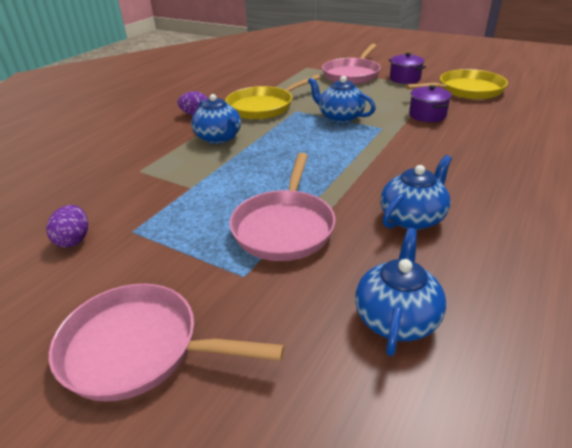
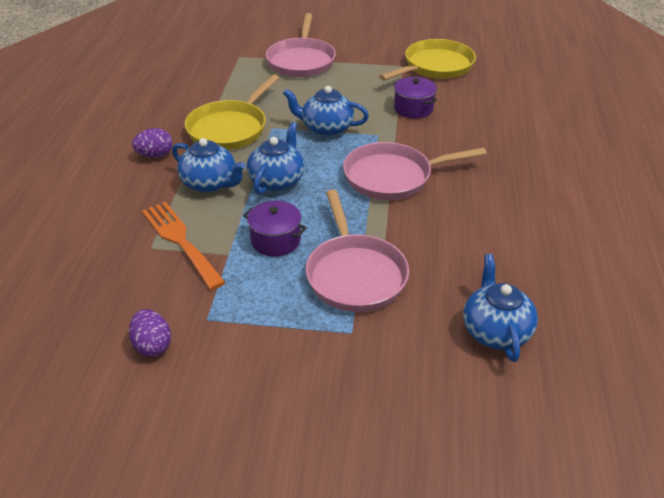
camera: 25 degrees left, 5 degrees up
pink pan [49,283,284,402] -> pink pan moved to [343,142,487,200]
blue teapot [380,155,452,230] -> blue teapot moved to [247,122,304,195]
purple pot [389,53,426,84] -> purple pot moved to [243,201,307,257]
none -> orange fork [142,202,226,290]

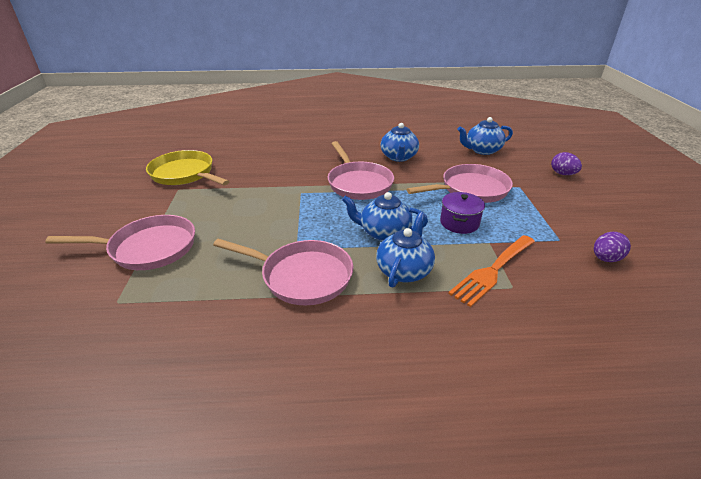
camera: 100 degrees left, 5 degrees down
purple egg [132,128,172,158] -> purple egg moved to [551,152,582,175]
yellow pan [185,74,279,150] -> pink pan [213,239,354,305]
blue teapot [283,86,369,137] -> blue teapot moved to [380,123,419,162]
purple pot [394,77,437,119] -> none

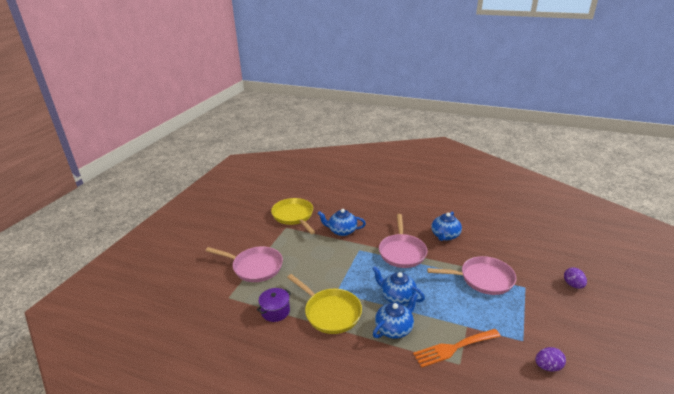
camera: 25 degrees right, 5 degrees down
pink pan [213,239,354,305] -> yellow pan [287,274,362,334]
purple pot [440,192,485,234] -> purple pot moved to [257,288,291,322]
blue teapot [457,117,513,155] -> blue teapot moved to [317,209,366,236]

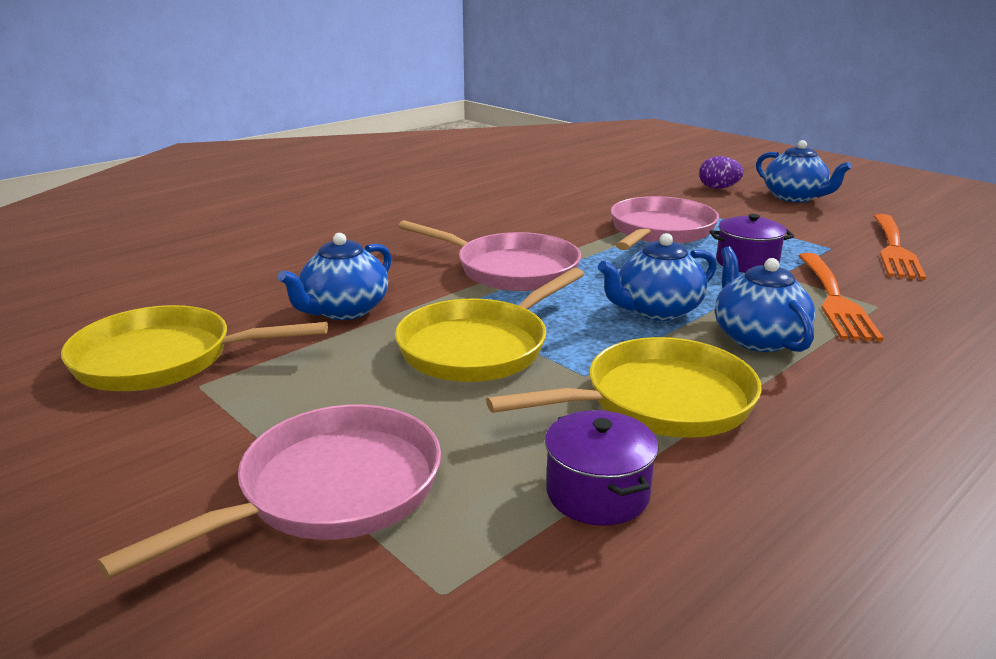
camera: 65 degrees left, 5 degrees down
blue teapot [431,211,462,241] -> blue teapot moved to [756,140,852,202]
purple egg [535,347,566,372] -> orange fork [874,214,926,280]
none -> yellow pan [395,268,584,382]
none -> purple pot [709,214,794,273]

